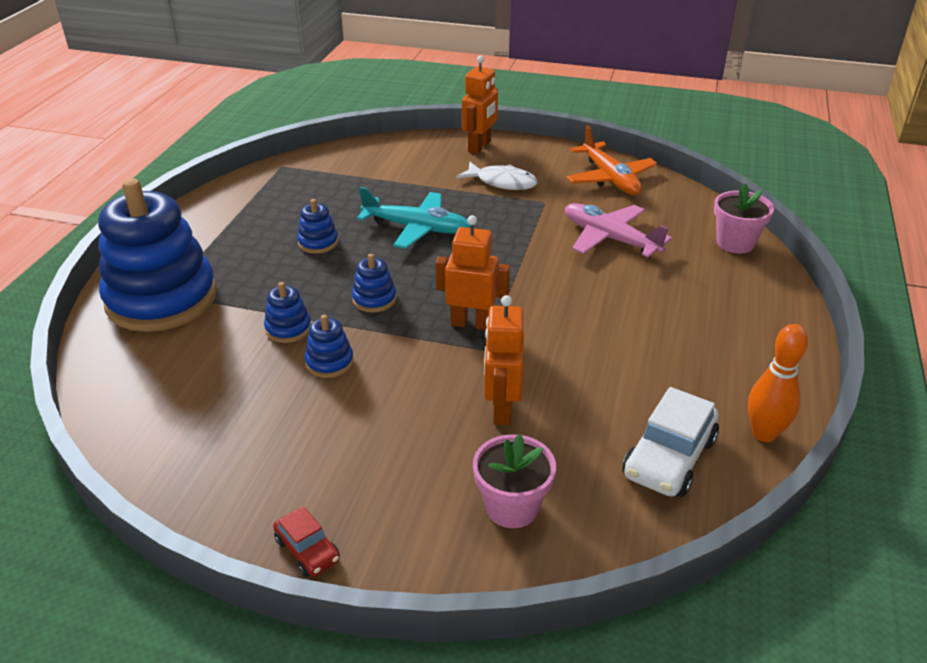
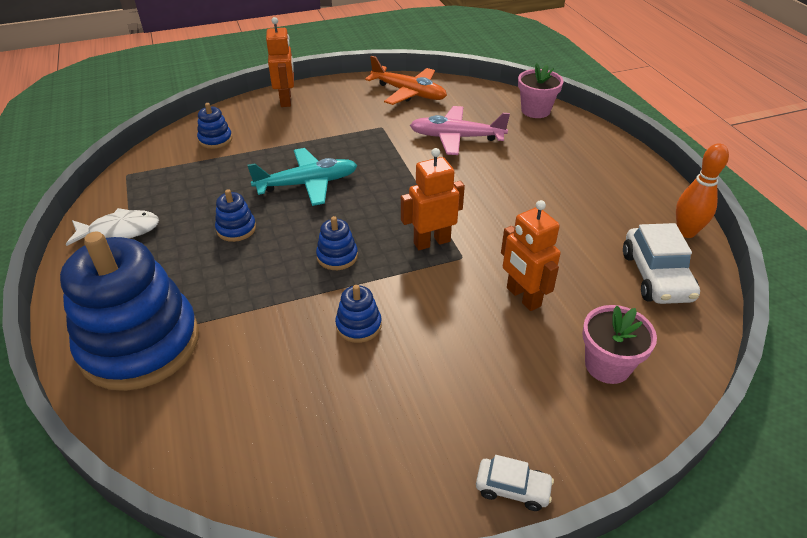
camera: 35 degrees left, 5 degrees up
blue stacking toy [264,282,311,343] -> blue stacking toy moved to [197,103,232,149]
red car [273,506,340,577] -> white car [476,455,554,511]
white fish [456,162,538,190] -> white fish moved to [66,208,159,246]

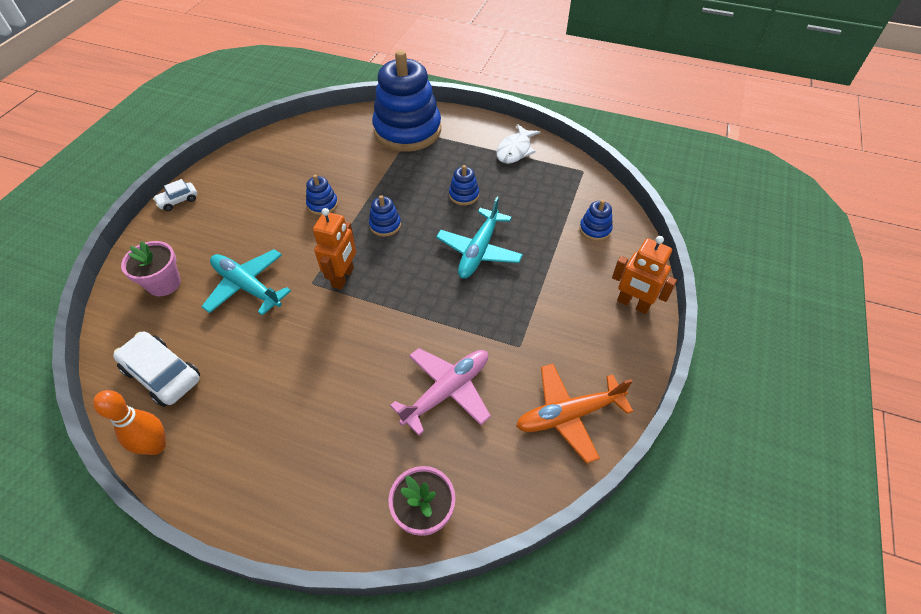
camera: 130 degrees right, 10 degrees up
orange robot [501,200,561,311] -> turquoise plane [201,249,291,316]

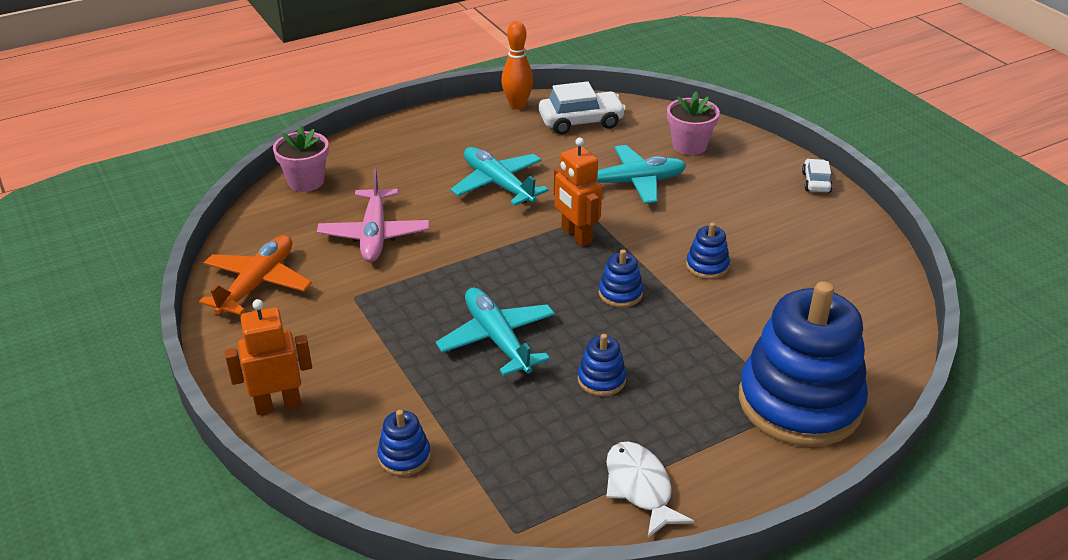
camera: 130 degrees right, 15 degrees down
none -> turquoise plane [450,147,549,206]

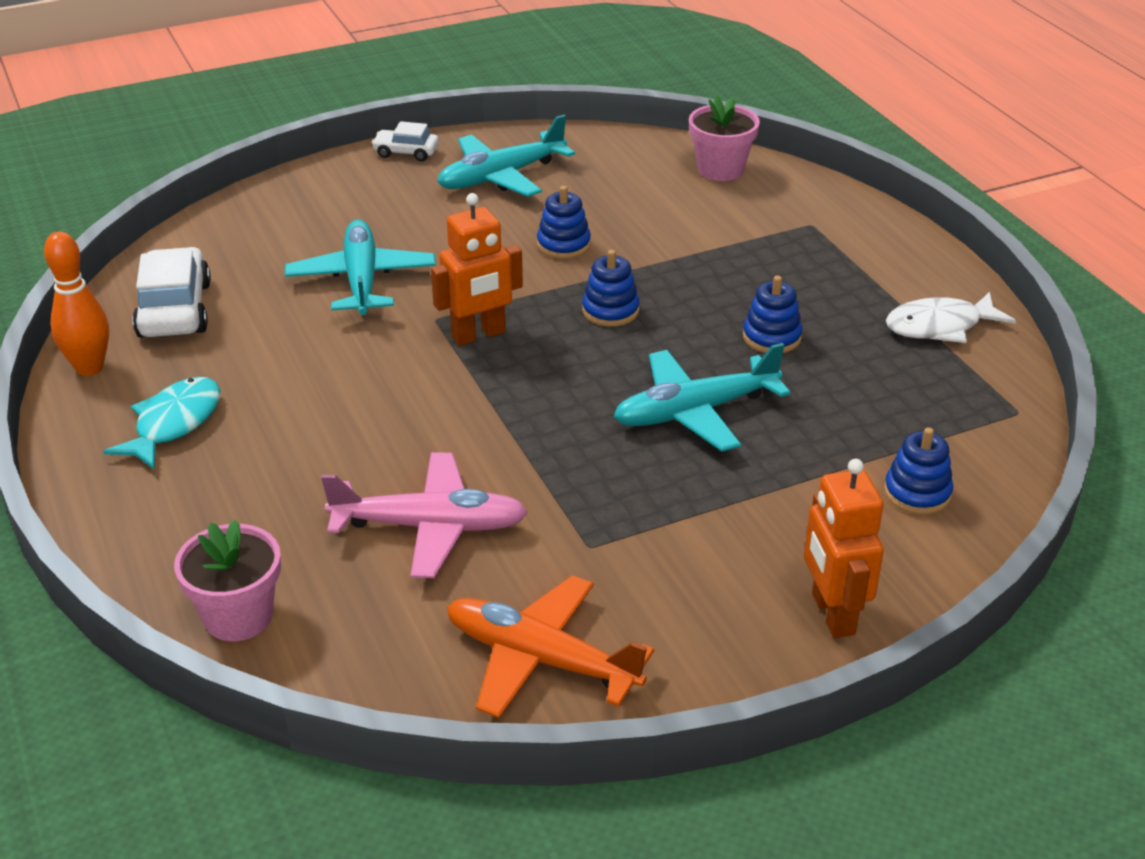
camera: 85 degrees left, 0 degrees up
turquoise plane [450,147,549,206] -> turquoise plane moved to [437,115,575,197]
pink flower pot [667,92,720,155] -> pink flower pot moved to [689,95,760,181]
blue stacking toy [739,281,868,447] -> none
none -> turquoise fish [103,377,220,469]

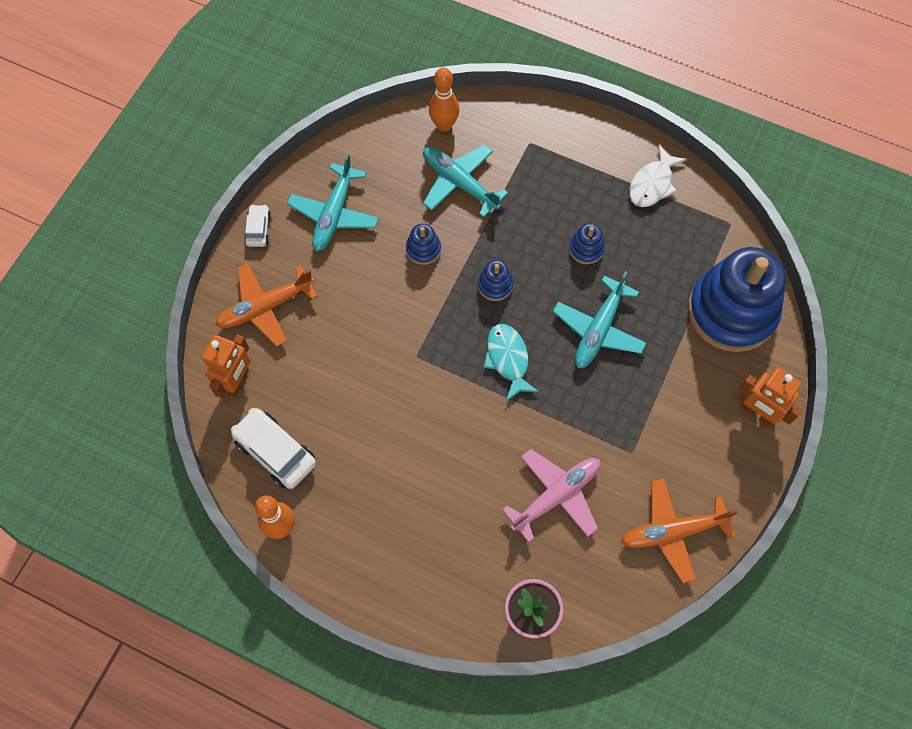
camera: 40 degrees left, 30 degrees up
turquoise fish [103,377,220,469] -> turquoise fish moved to [483,324,539,401]
turquoise plane [285,219,436,315] -> turquoise plane moved to [423,144,508,218]
white car [372,121,439,161] -> white car turned 120 degrees clockwise [244,205,271,247]
orange robot [431,193,523,346] -> orange robot moved to [202,335,250,398]
pink flower pot [689,95,760,181] -> orange bowling pin [429,68,459,132]
blue stacking toy [884,427,953,515] -> blue stacking toy [688,247,786,352], size x2.48
none -> orange plane [215,263,318,347]

